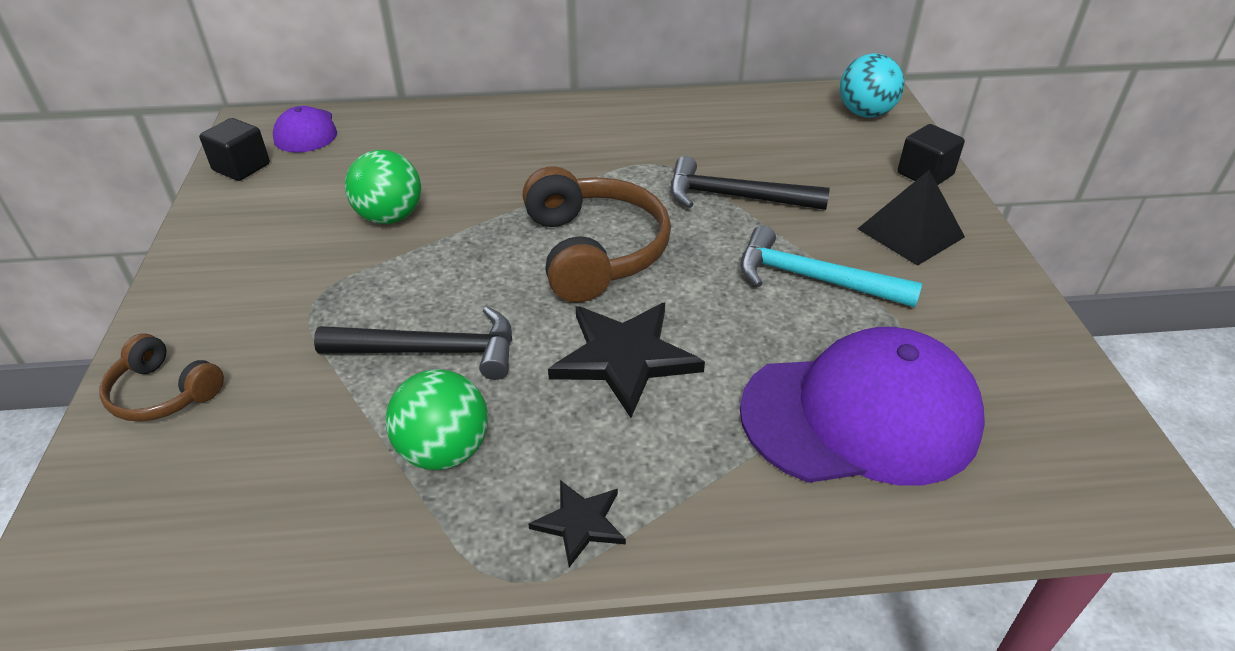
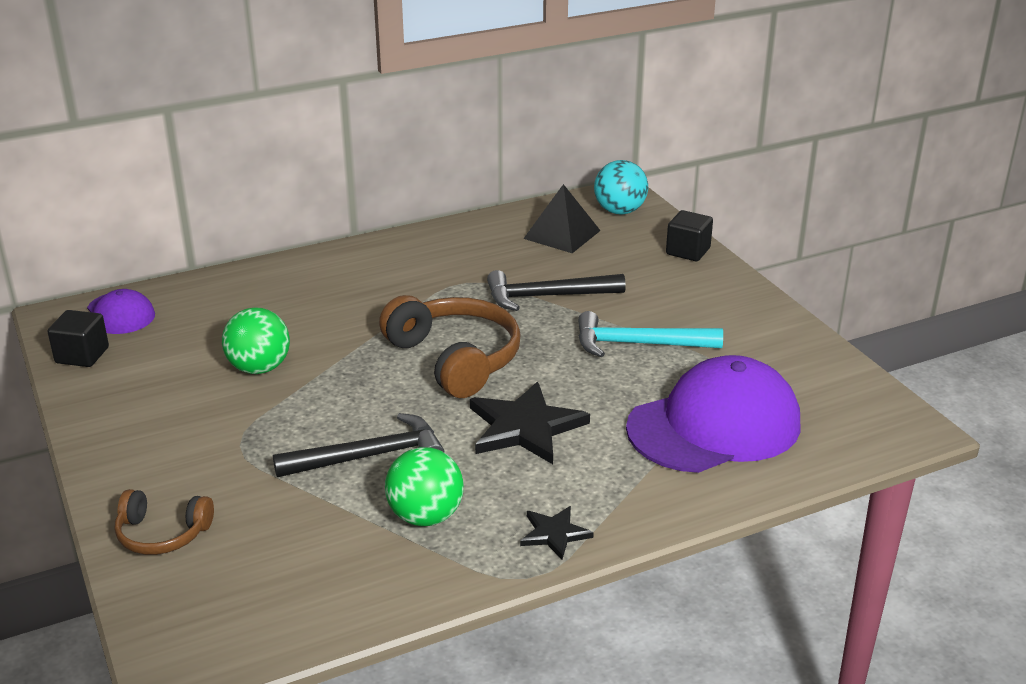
camera: 20 degrees left, 10 degrees down
black pyramid [858,170,965,266] -> black pyramid moved to [523,184,601,253]

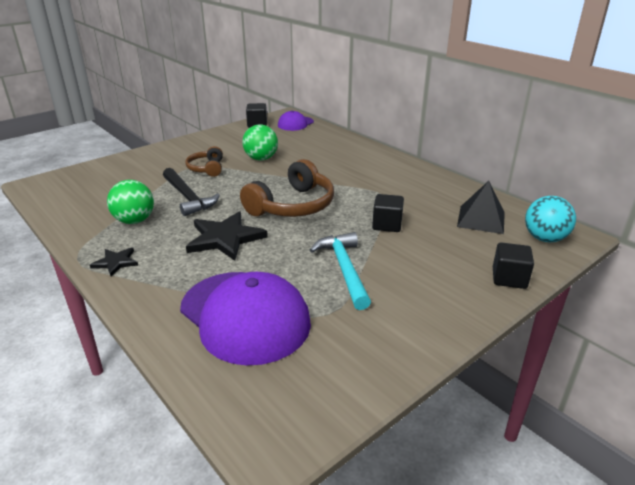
camera: 75 degrees right, 0 degrees up
brown headphones [115,489,214,555] -> brown headphones moved to [185,146,223,177]
black hammer [487,270,626,311] -> black cube [372,194,404,232]

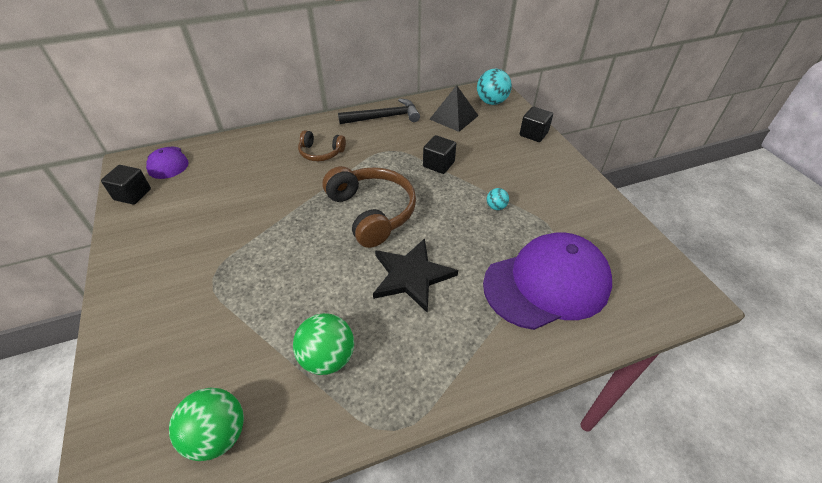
camera: 70 degrees left, 15 degrees up
black star [90,247,138,277] -> none
black hammer [163,168,220,216] -> black hammer moved to [338,98,420,124]
brown headphones [185,146,223,177] -> brown headphones moved to [298,130,346,161]
green ball [242,124,278,160] -> green ball moved to [169,388,244,461]
turquoise hammer [310,232,371,310] -> turquoise ball [487,188,509,210]

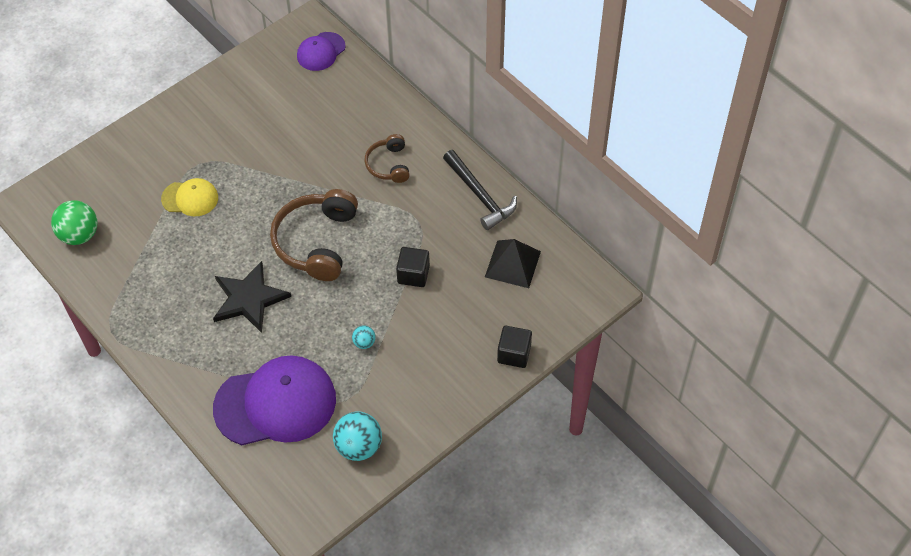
camera: 70 degrees right, 10 degrees up
black cube [101,165,151,205] -> none
green ball [293,313,354,375] -> none
brown headphones [322,166,416,248] -> brown headphones turned 150 degrees clockwise [270,189,358,281]
turquoise ball [477,69,512,105] -> turquoise ball moved to [333,411,382,461]
purple cap [483,232,612,330] -> purple cap turned 60 degrees counterclockwise [213,356,336,445]
none -> yellow cap [161,178,218,216]

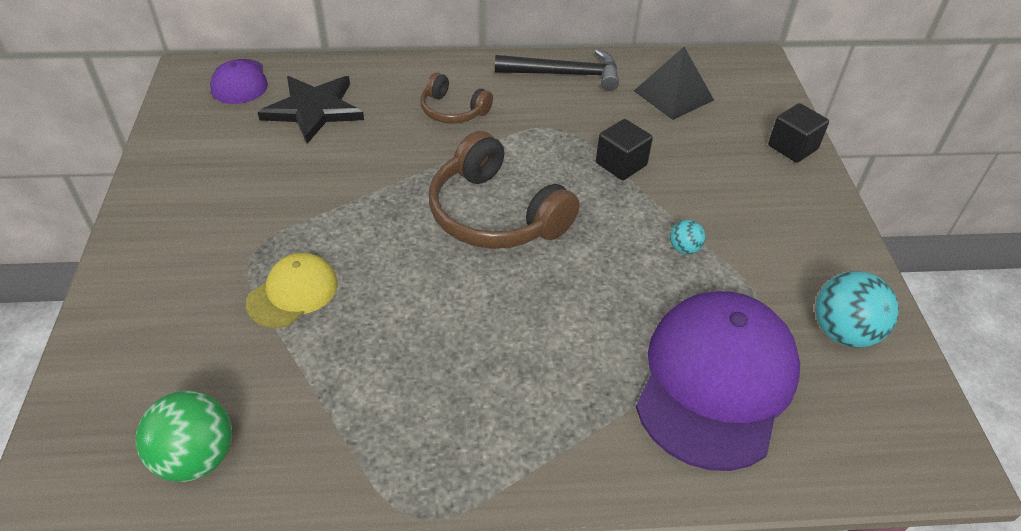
camera: 55 degrees left, 10 degrees down
black star [213,261,291,333] -> black star moved to [258,76,364,144]

